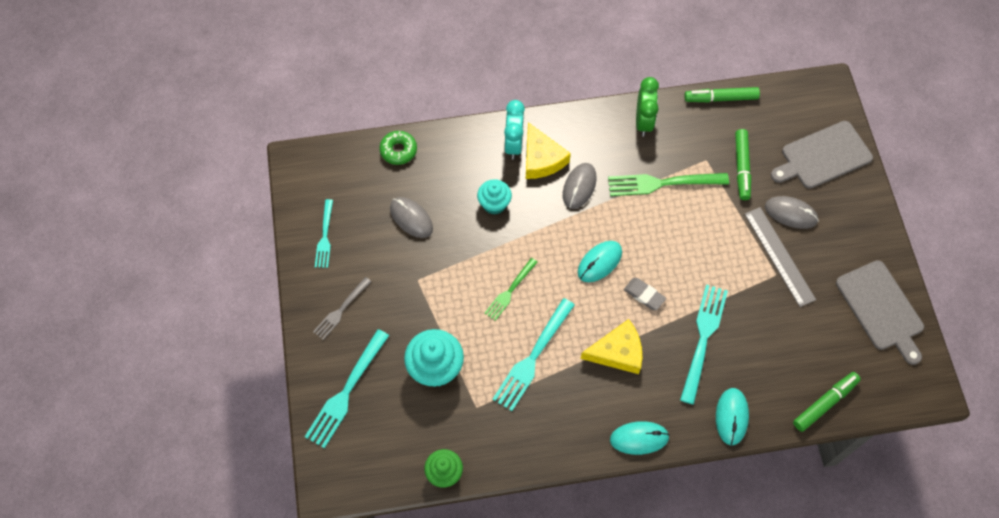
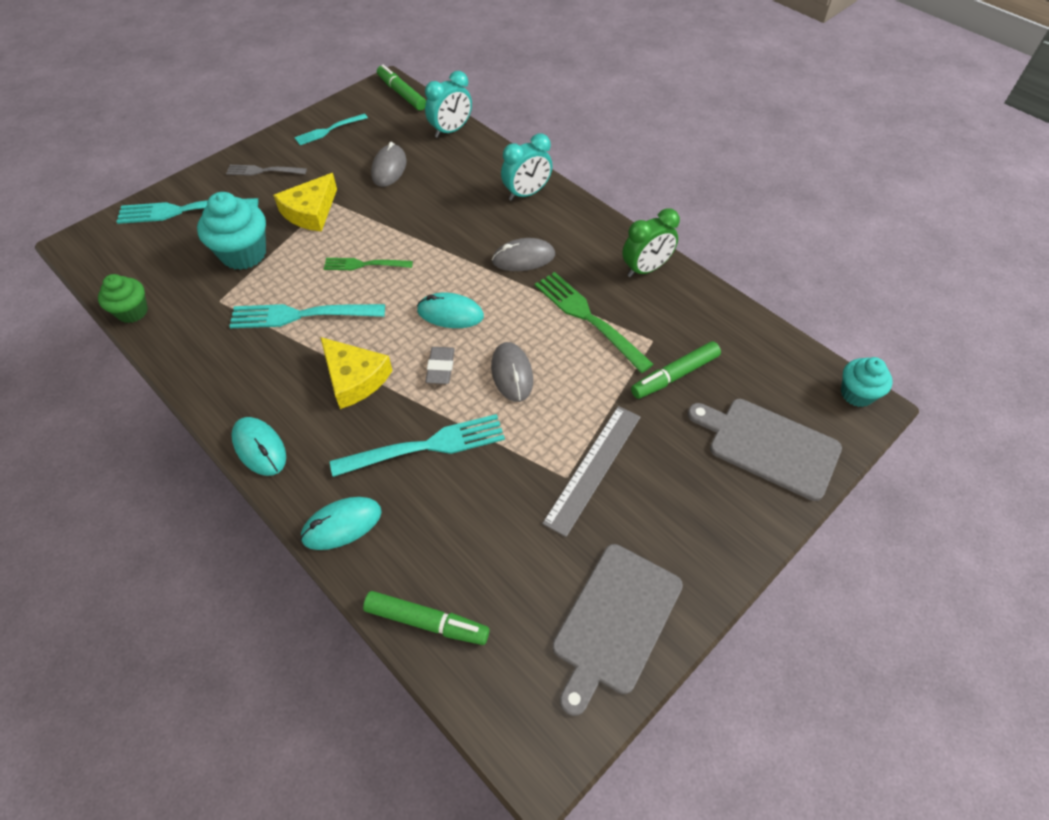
camera: 55 degrees right, 10 degrees down
green donut [379,131,417,165] -> turquoise clock [425,71,472,138]
turquoise cupcake [477,179,512,215] -> turquoise cupcake moved to [841,357,893,407]
yellow cheese [526,122,571,179] -> yellow cheese moved to [273,173,337,232]
green marker [685,87,760,102] -> green marker moved to [377,65,426,111]
grey mouse [765,196,819,229] -> grey mouse moved to [491,342,533,402]

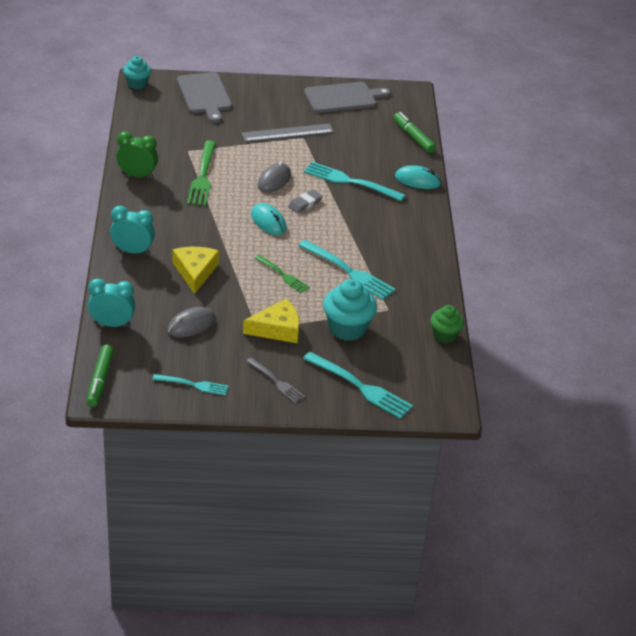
camera: 140 degrees left, 15 degrees down
turquoise mouse [231,417,286,476] -> none
yellow cheese [320,337,393,409] -> yellow cheese moved to [172,247,219,294]
grey mouse [492,238,555,271] -> none
green marker [631,341,721,399] -> none

